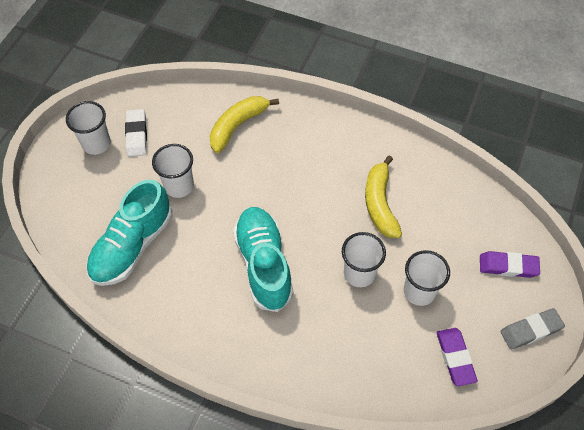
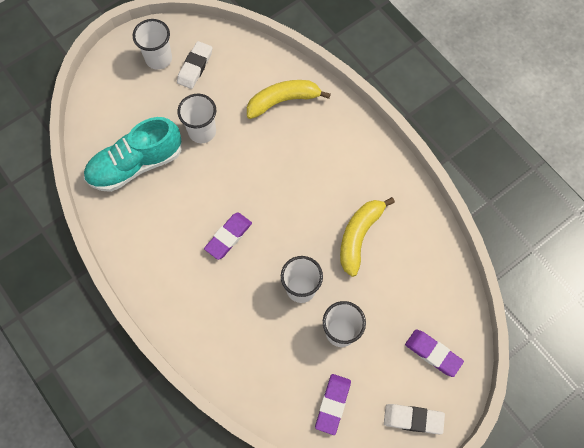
camera: 30 degrees right, 10 degrees up
turquoise shoe [233,207,294,312] -> purple eraser [204,212,252,260]
grey eraser [500,308,565,350] -> white eraser [384,404,445,434]

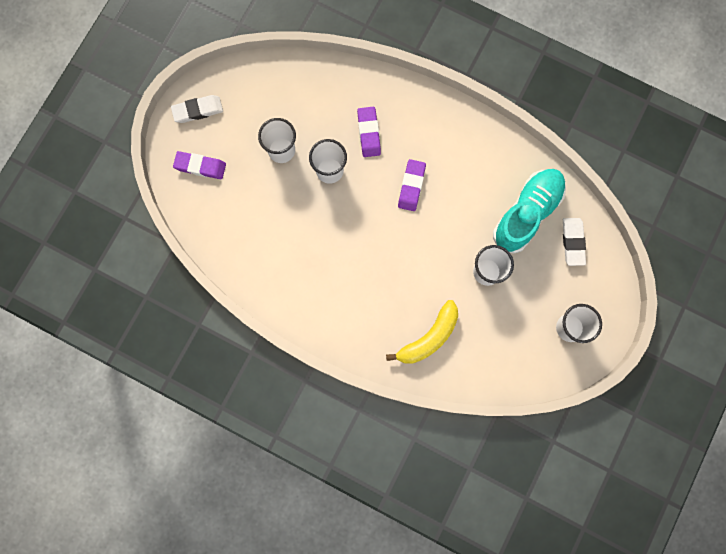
camera: 155 degrees right, 10 degrees up
white eraser [177,41,212,89] -> white eraser moved to [563,218,586,266]
purple eraser [315,374,351,435] -> purple eraser moved to [357,107,381,157]
yellow banana [340,197,395,277] -> none

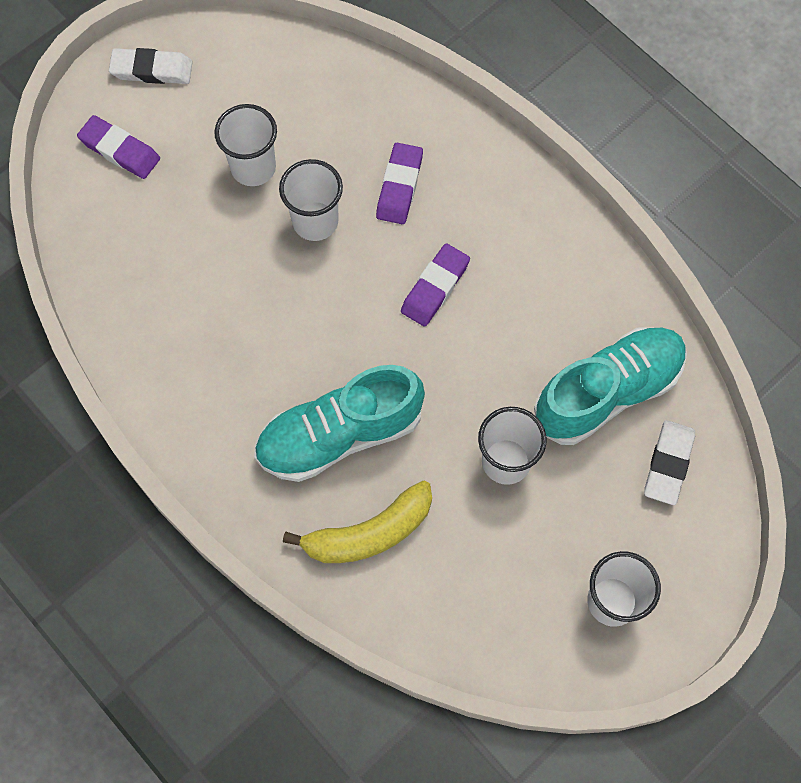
camera: 20 degrees right, 10 degrees down
none -> turquoise shoe [254,365,425,482]

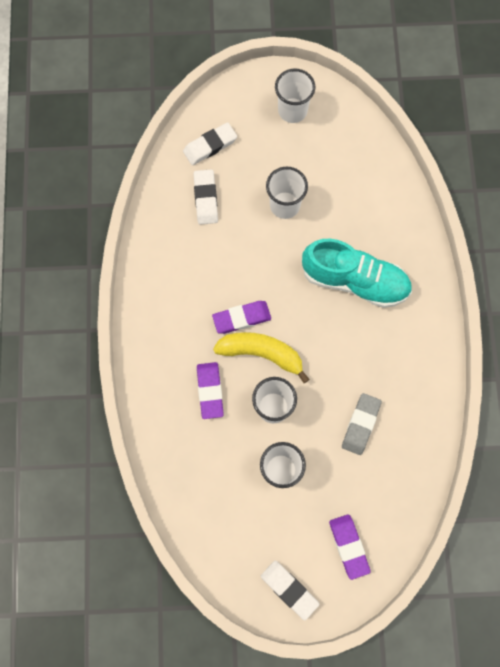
camera: 140 degrees left, 5 degrees up
yellow banana [283,481,432,563] -> yellow banana moved to [213,332,310,383]
purple eraser [376,143,423,224] -> purple eraser turned 60 degrees counterclockwise [197,362,224,419]
turquoise shoe [534,327,687,445] -> white eraser [194,169,218,225]
none -> grey eraser [342,393,382,455]

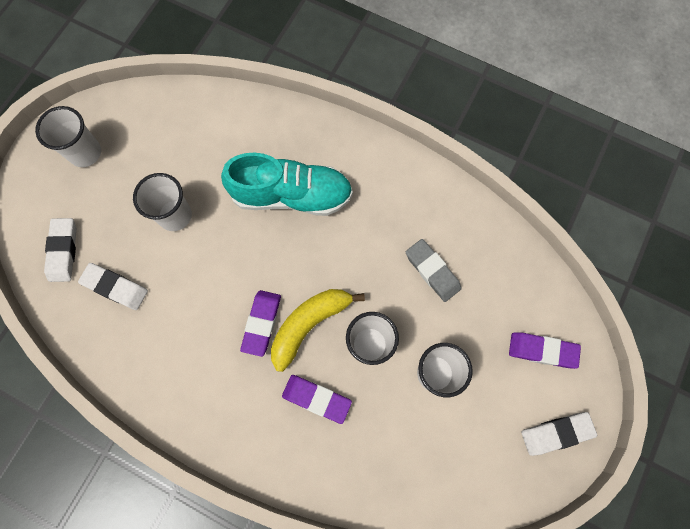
camera: 60 degrees left, 0 degrees up
turquoise shoe [302,239,412,308] -> turquoise shoe turned 45 degrees clockwise [221,153,353,216]

